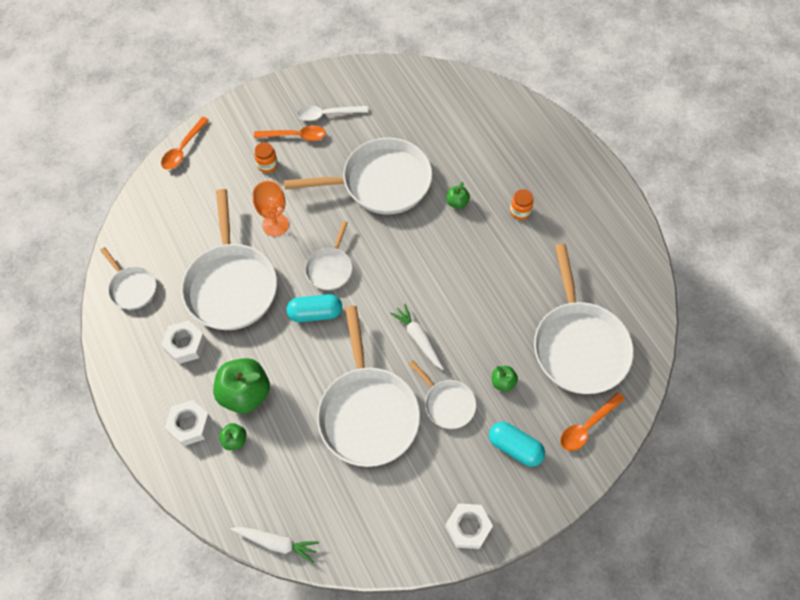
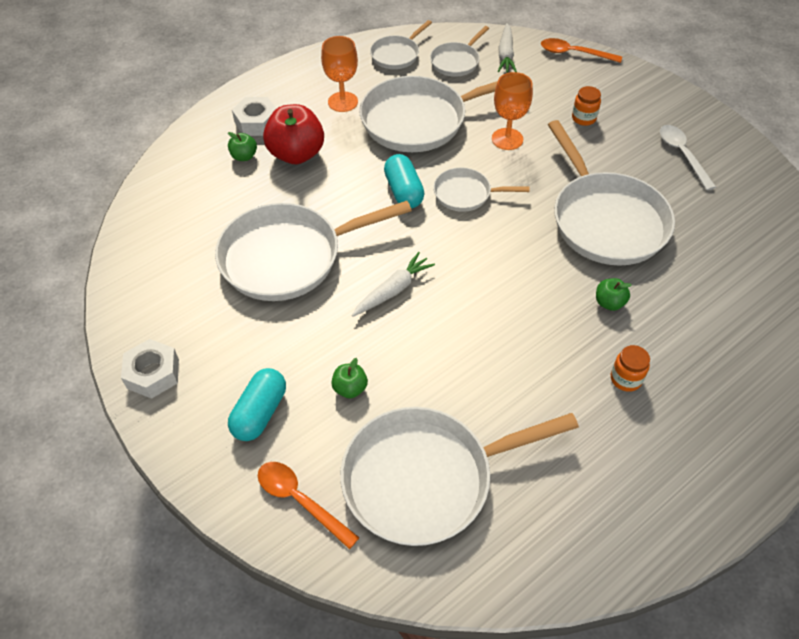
camera: 80 degrees right, 10 degrees down
white nut [161,320,206,364] -> orange goblet [321,36,358,112]
green apple [213,358,270,413] -> red apple [263,104,324,164]
white carrot [230,527,319,563] -> white carrot moved to [498,23,517,73]
orange spoon [254,125,326,141] -> none
white pan [409,360,476,429] -> white pan moved to [430,26,489,77]

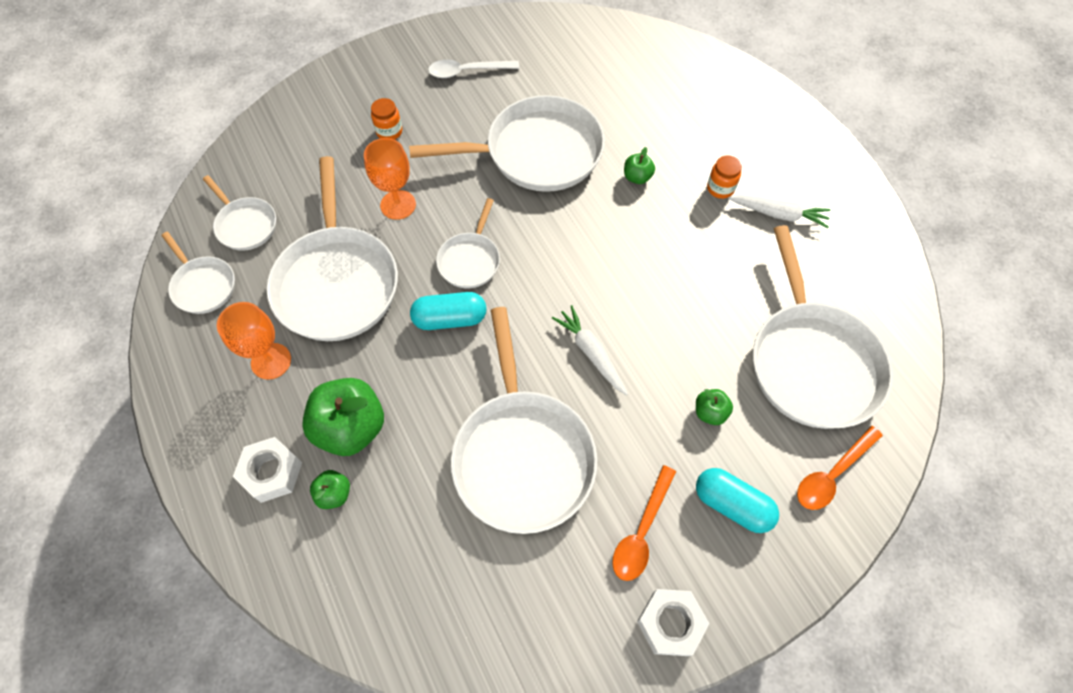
camera: 80 degrees left, 10 degrees up
red apple [263,104,324,164] -> green apple [302,378,384,456]
white carrot [498,23,517,73] -> white carrot moved to [728,195,830,228]
orange spoon [541,38,622,63] -> orange spoon moved to [612,465,676,581]

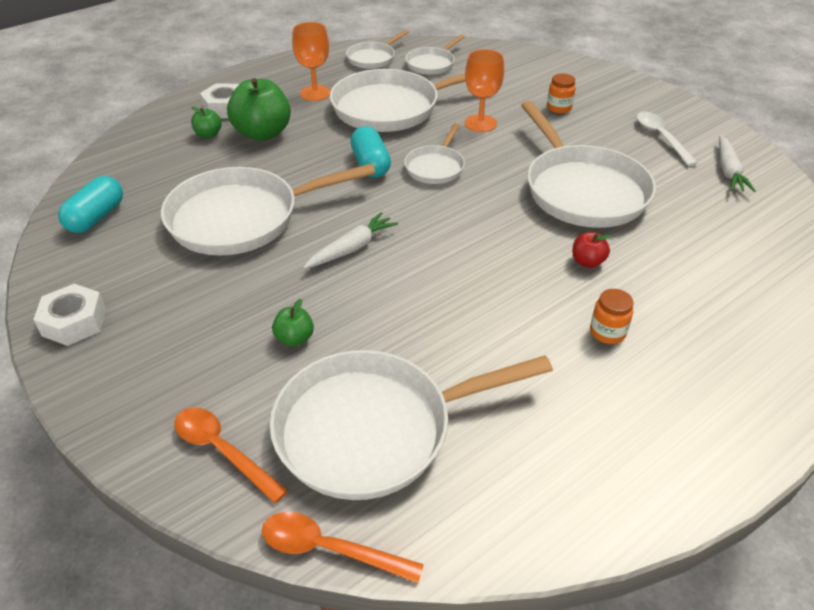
camera: 80 degrees right, 20 degrees down
white pan [436,198,500,288] -> white pan turned 75 degrees counterclockwise [404,123,465,184]
orange spoon [612,465,676,581] -> orange spoon moved to [262,512,424,583]
green apple [624,147,655,184] -> red apple [572,232,611,268]
turquoise capsule [696,468,779,533] -> turquoise capsule moved to [58,176,123,233]
white carrot [728,195,830,228] -> white carrot moved to [719,135,756,192]

